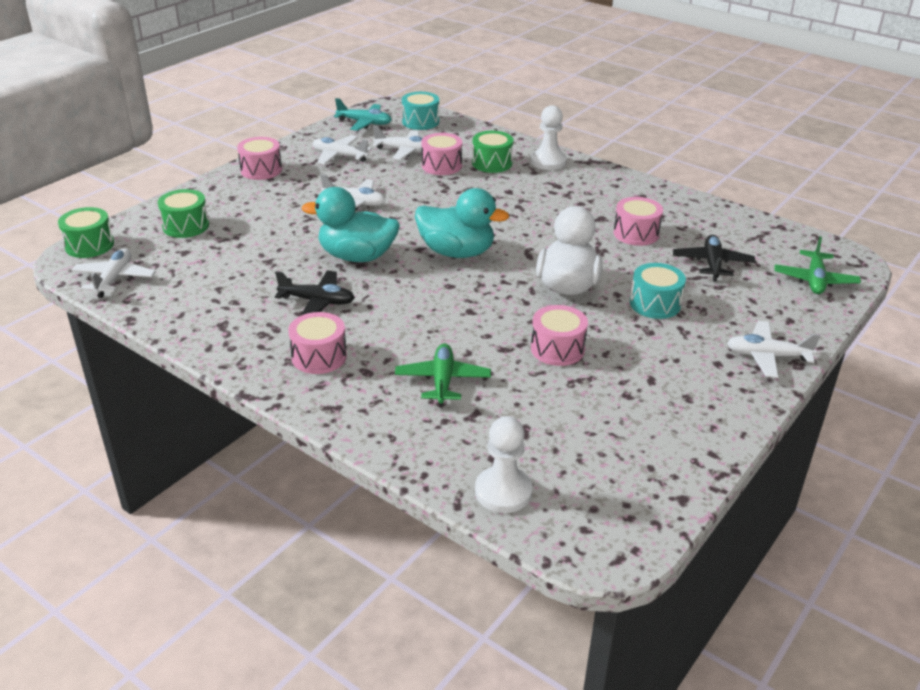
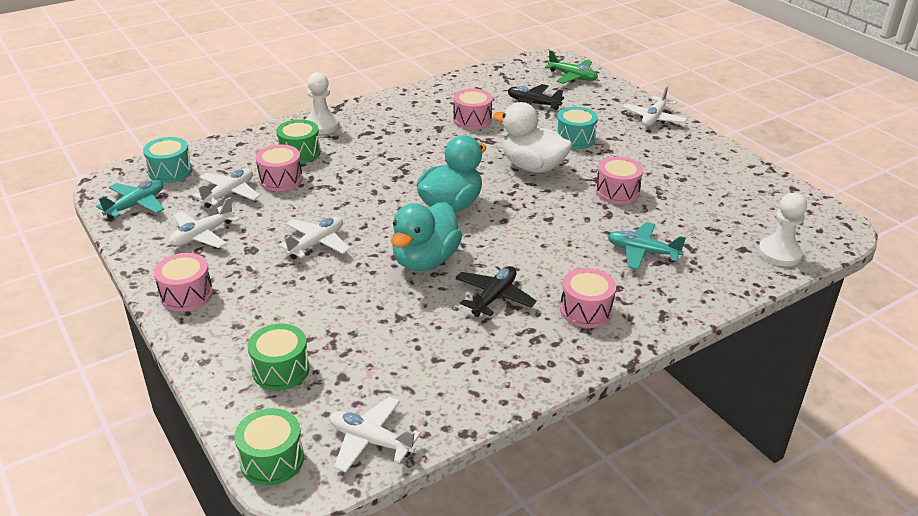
camera: 70 degrees left, 0 degrees up
green plane [395,343,491,406] -> turquoise plane [608,222,686,270]

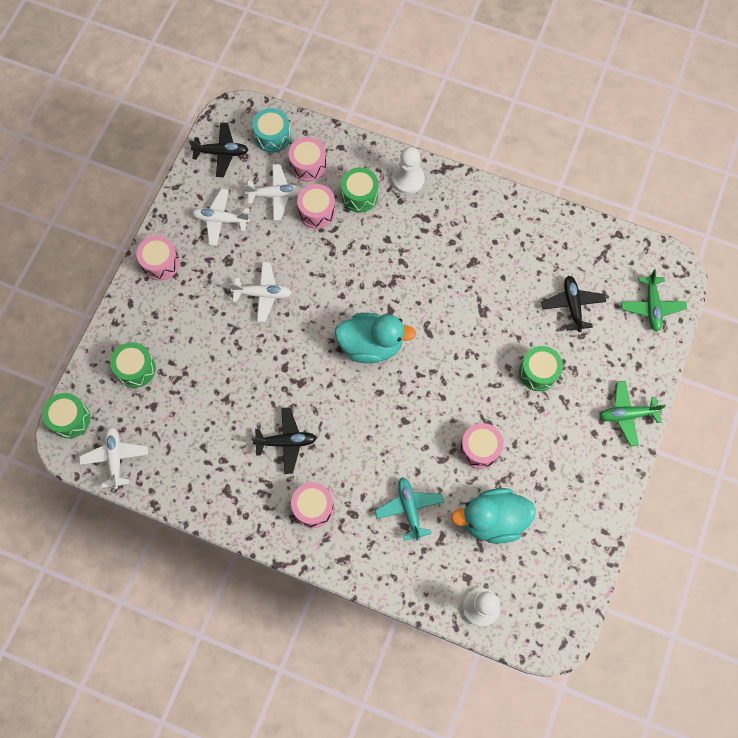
camera: 55 degrees right, 35 degrees up
turquoise plane [96,180,164,219] -> black plane [189,123,249,177]
turquoise duck [391,202,462,271] -> turquoise duck moved to [451,488,536,544]
pink drum [453,89,493,130] -> pink drum moved to [289,137,327,182]
white duck [493,102,572,173] -> none
turquoise drum [557,107,598,149] -> green drum [519,346,563,391]
white plane [623,86,687,126] -> green plane [599,381,666,446]

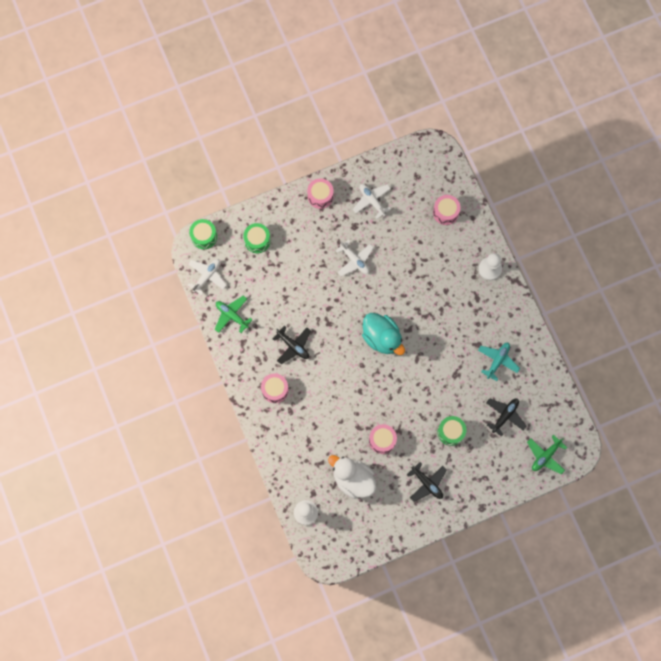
camera: 45 degrees right, 5 degrees up
black plane [189,123,249,177] -> black plane moved to [407,462,447,502]
white plane [244,164,302,221] -> none
turquoise drum [252,108,291,153] -> none
pink drum [297,184,336,229] -> none
green drum [341,168,379,212] -> none
turquoise plane [375,477,444,541] -> turquoise plane moved to [478,343,520,381]
turquoise duck [451,488,536,544] -> white duck [328,455,376,499]
green plane [599,381,666,446] -> green plane moved to [215,296,253,333]

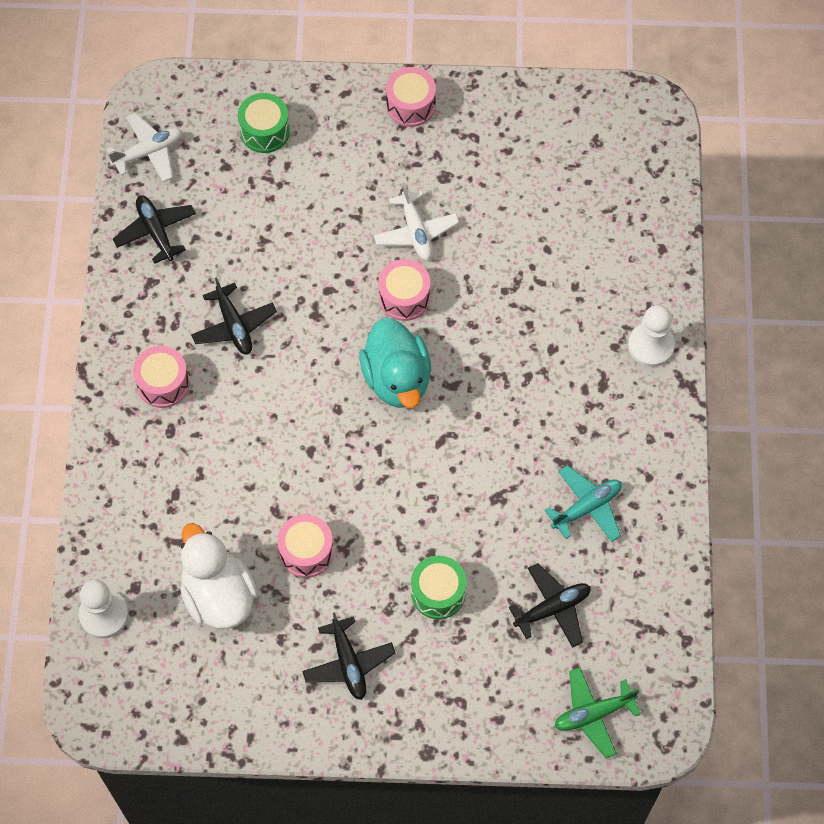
camera: 25 degrees right, 10 degrees down
green drum [189,219,217,249] -> none
green plane [215,296,253,333] -> black plane [113,196,196,264]
white plane [353,184,391,219] -> none
pink drum [433,195,461,225] -> pink drum moved to [378,259,430,321]

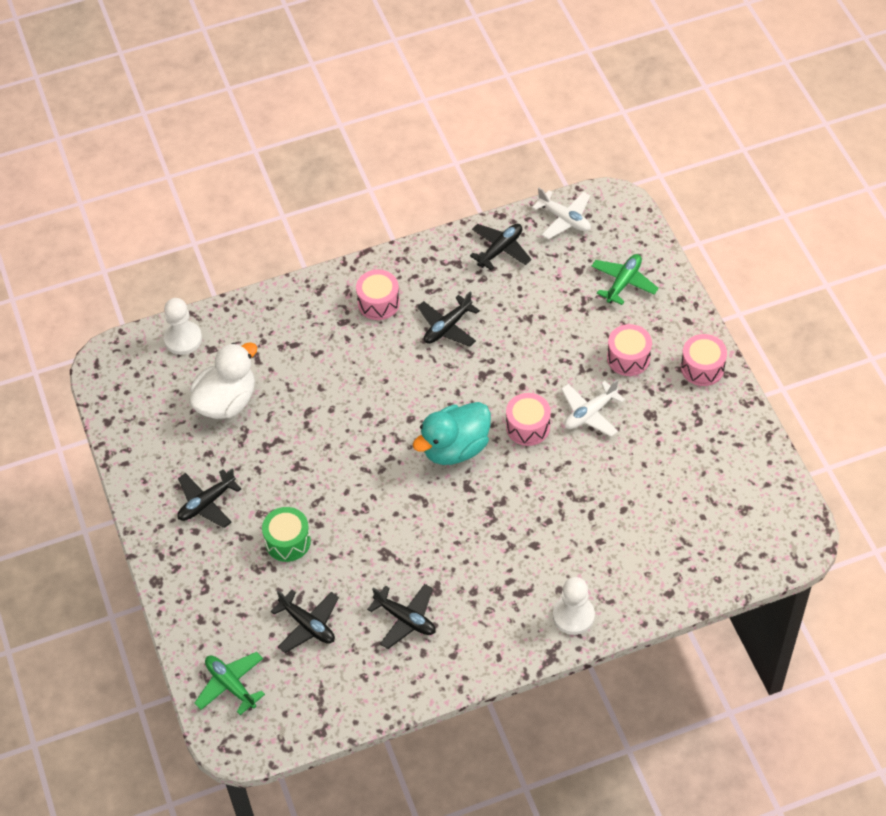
camera: 70 degrees right, 10 degrees down
green drum [238,93,290,153] -> green plane [591,254,659,305]
pink drum [277,514,334,578] -> pink drum moved to [607,324,652,376]
turquoise plane [545,465,622,542] -> black plane [367,584,436,649]

